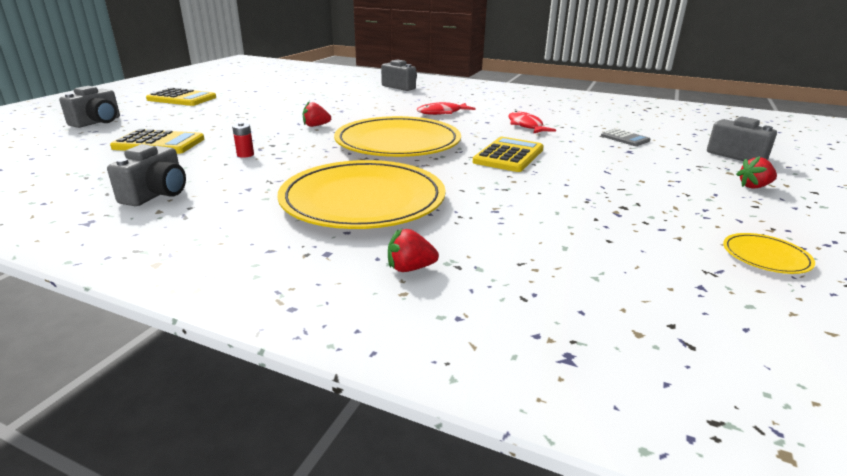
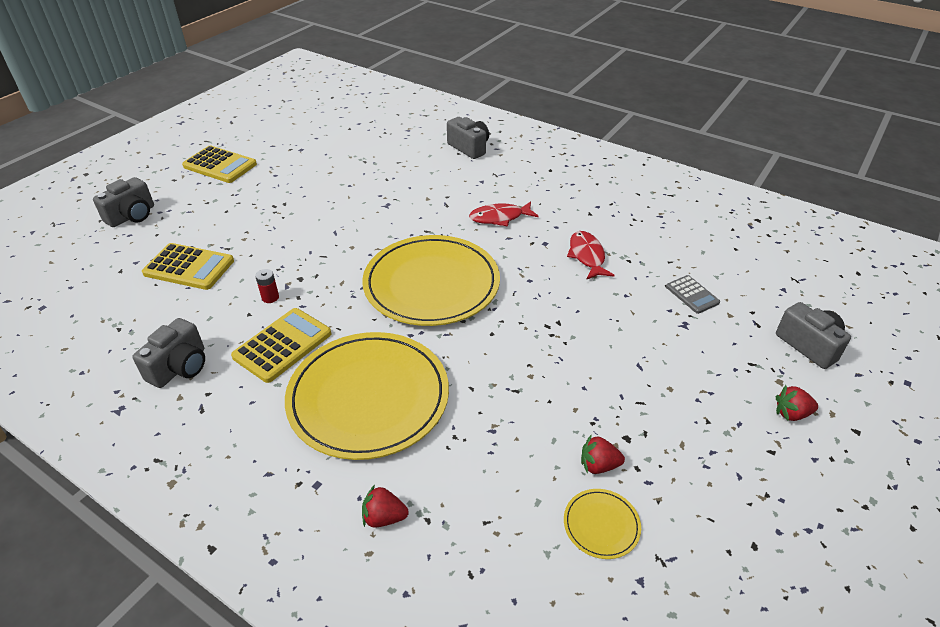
camera: 10 degrees right, 15 degrees up
red strawberry [303,101,331,127] -> red strawberry moved to [581,434,625,474]
yellow calculator [473,137,544,172] -> yellow calculator moved to [231,308,331,383]
yellow plate [723,233,815,274] -> yellow plate moved to [564,489,641,559]

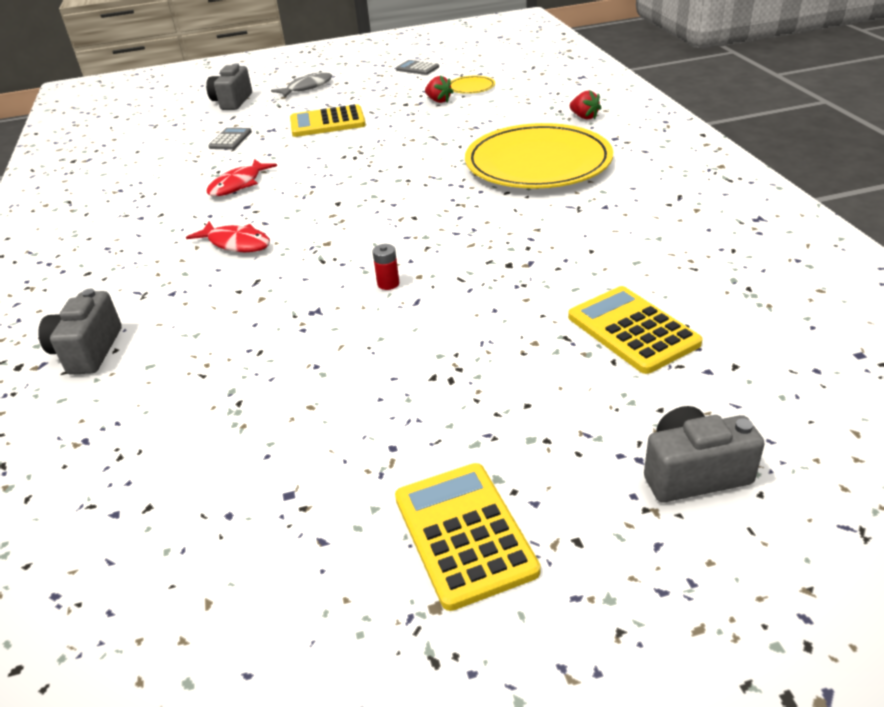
camera: 135 degrees left, 5 degrees down
grey camera [132,318,205,388] -> none
yellow calculator [231,308,331,383] -> yellow calculator moved to [290,104,366,137]
red battery [255,269,279,303] -> red battery moved to [372,244,399,290]
yellow plate [362,235,500,326] -> none
red strawberry [776,385,818,421] -> grey fish [271,71,332,97]
none -> grey calculator [396,60,439,75]

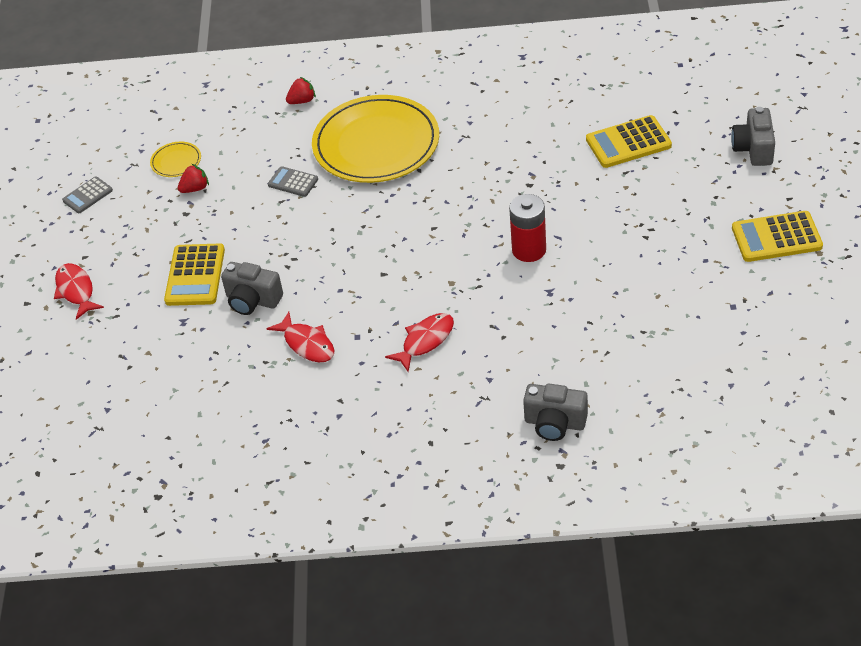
camera: 75 degrees left, 10 degrees up
grey camera [206,63,252,110] -> grey camera moved to [221,262,283,315]
grey calculator [208,128,252,150] -> grey calculator moved to [268,166,318,197]
grey fish [271,71,332,97] -> red fish [54,263,104,320]
red battery [372,244,399,290] -> red battery [509,194,546,262], size x2.04

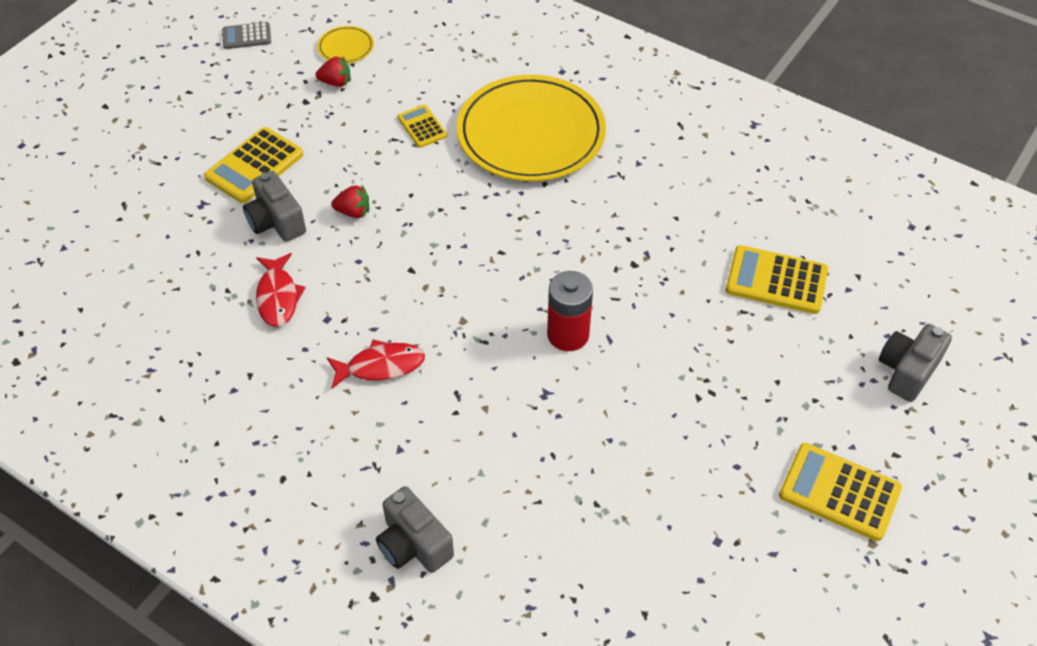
camera: 30 degrees right, 5 degrees up
red fish [54,263,104,320] -> none
grey calculator [268,166,318,197] -> yellow calculator [397,105,447,148]
red strawberry [286,77,316,104] -> red strawberry moved to [331,185,369,218]

